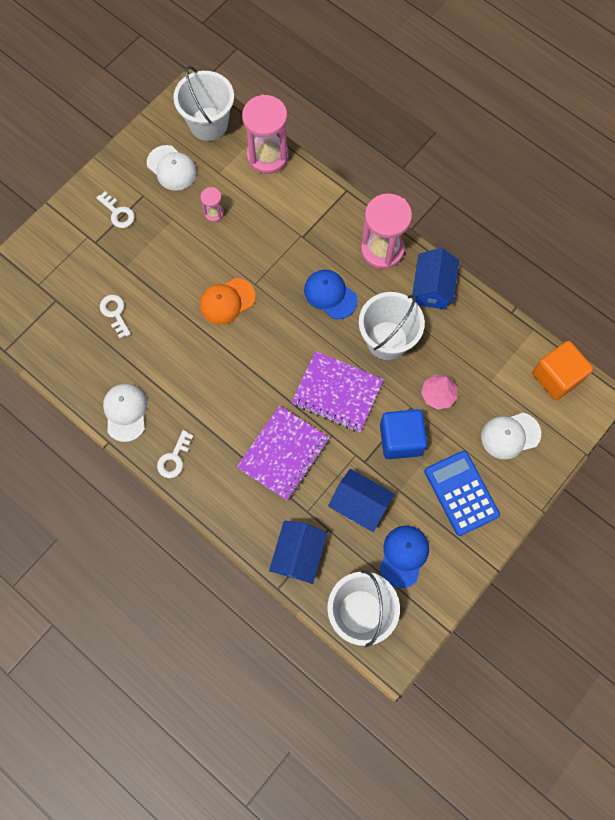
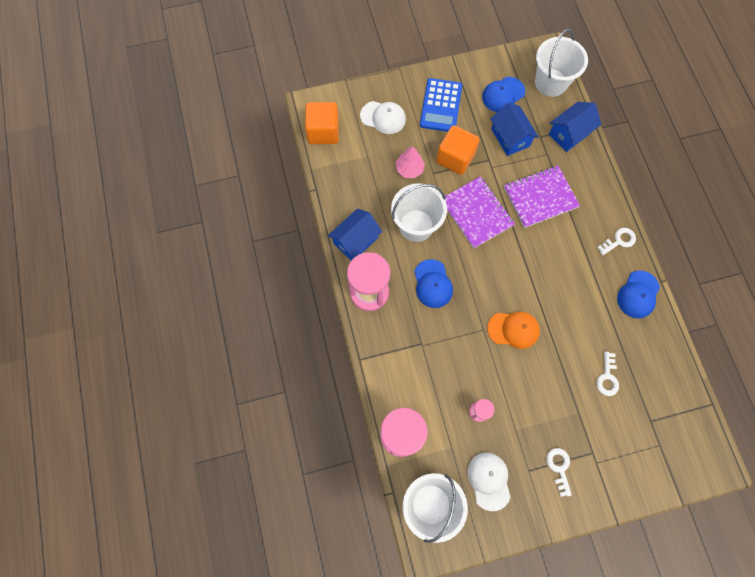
camera: 145 degrees left, 0 degrees up
white cap [103,384,147,442] -> blue cap [617,271,660,318]
blue cube [380,409,427,459] -> orange cube [436,125,480,175]

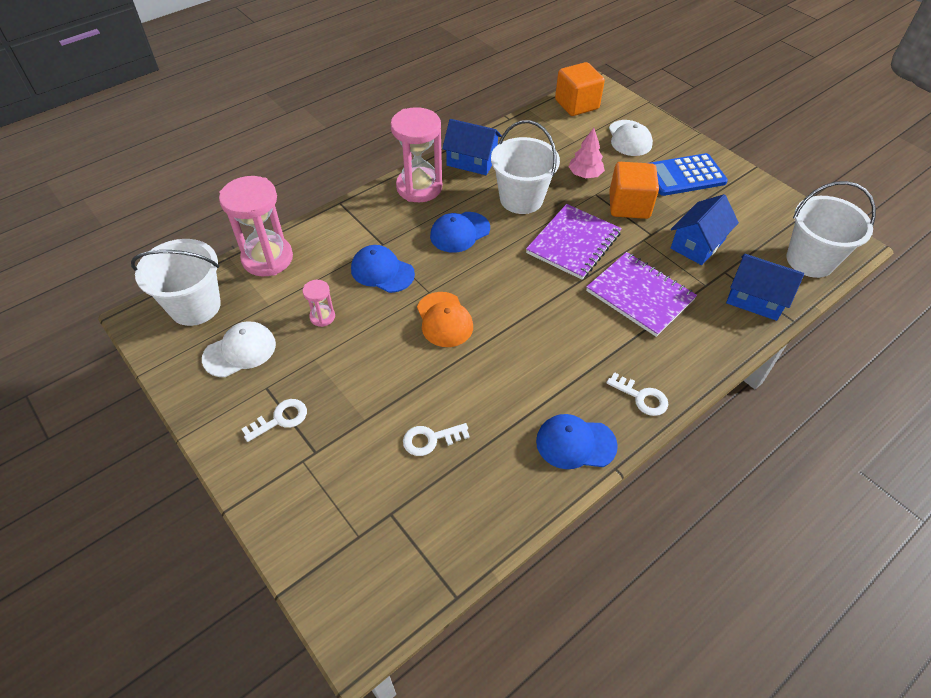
camera: 65 degrees right, 20 degrees down
blue cap [482,77,525,112] -> blue cap moved to [351,245,415,293]

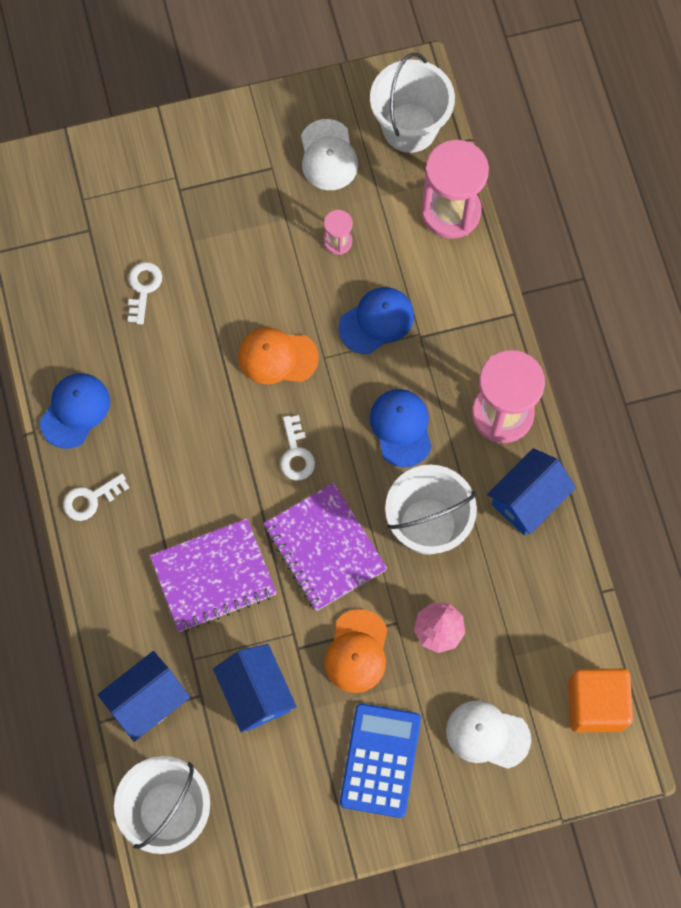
camera: 115 degrees right, 20 degrees up
white key [242,399,307,442] -> white key moved to [280,415,315,481]
orange cube [609,162,659,219] -> orange cap [325,609,388,693]

